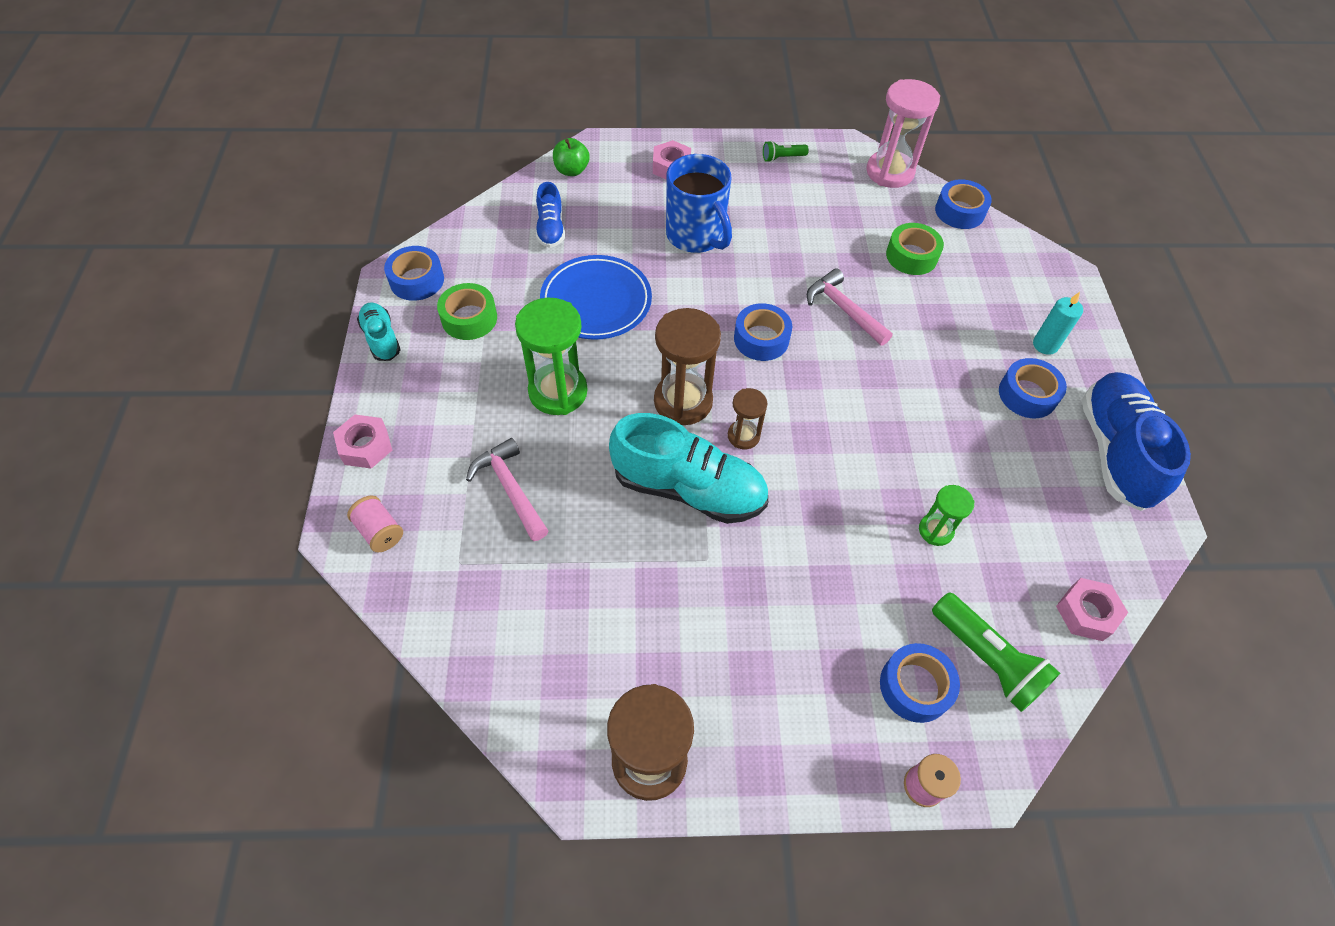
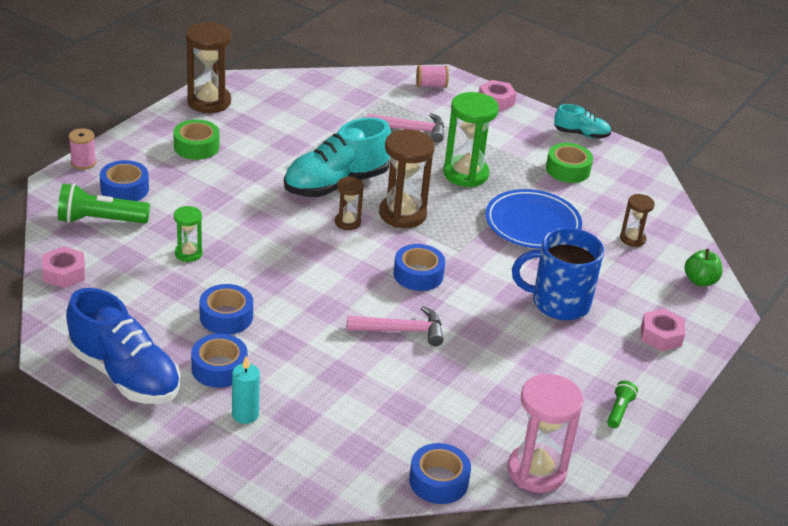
camera: 125 degrees right, 20 degrees down
blue tape [384,246,444,301] -> blue tape moved to [199,284,253,335]
blue shoe [536,182,565,248] -> brown hourglass [620,194,655,247]
green tape [886,223,944,275] -> green tape moved to [173,119,220,160]

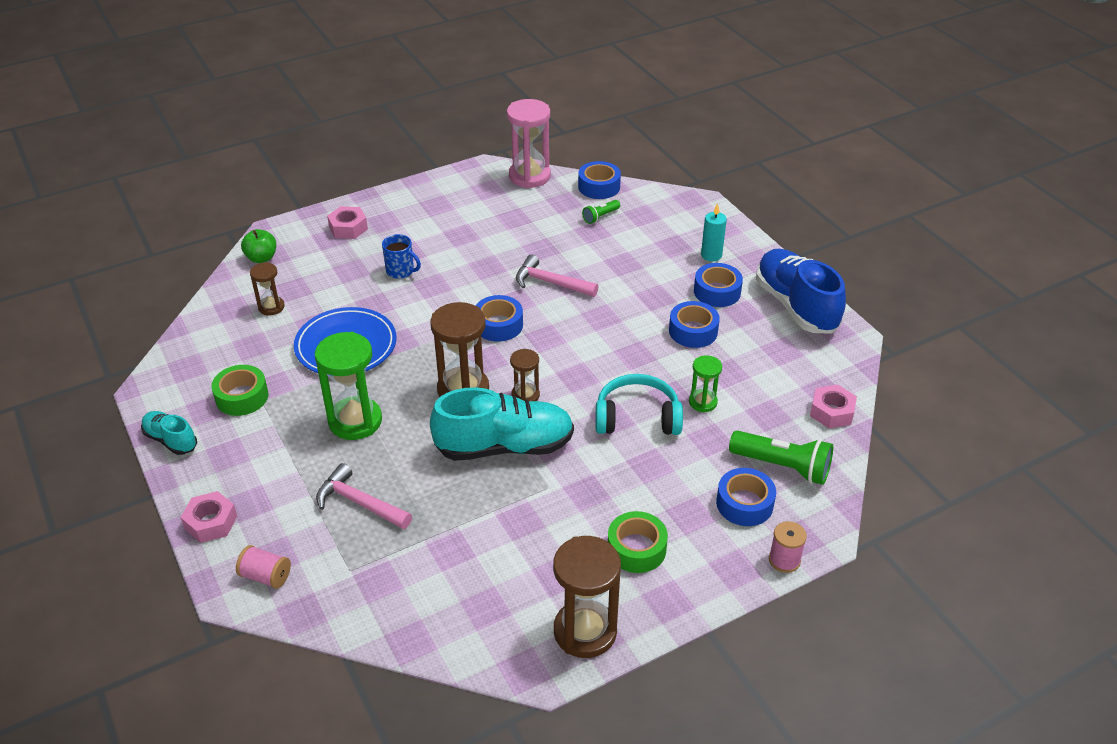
camera: 150 degrees left, 5 degrees up
blue mug [512,228,604,320] -> blue mug [382,234,421,279], size x0.53
green flashlight [607,380,638,428] -> green flashlight moved to [582,200,620,224]
none -> turquoise headphones [595,374,683,435]

